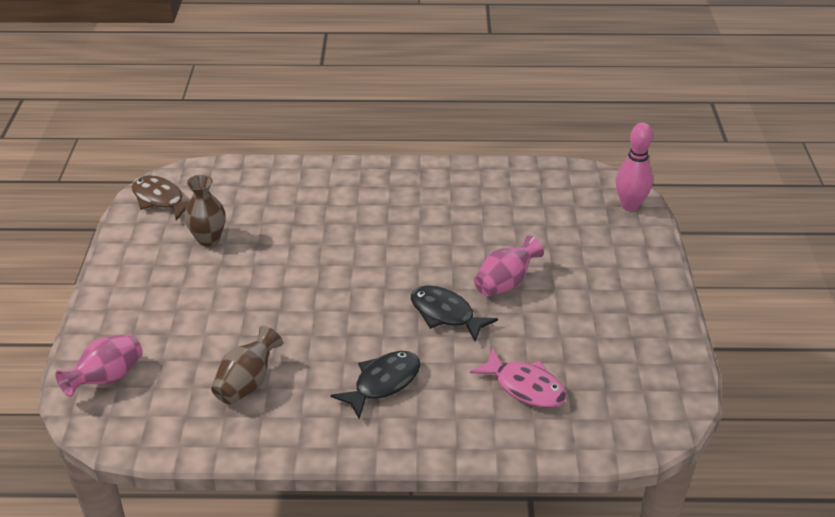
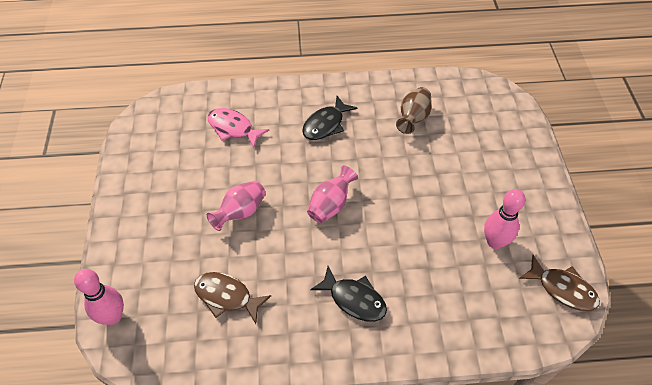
camera: 175 degrees right, 15 degrees up
pink vase [55,334,143,397] -> pink vase moved to [307,165,358,223]
brown vase [184,175,226,247] -> pink bowling pin [484,189,525,249]
black fish [411,285,498,342] -> black fish moved to [310,266,387,322]
none -> brown fish [194,272,271,324]

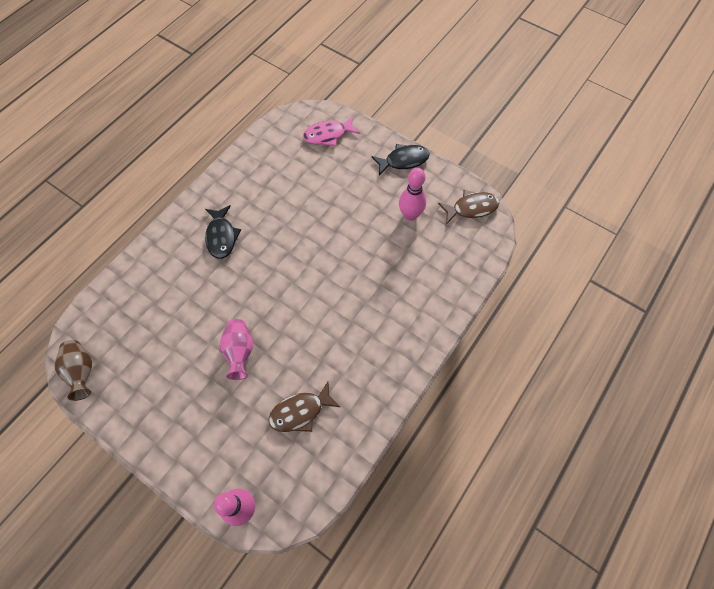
camera: 50 degrees left, 10 degrees up
pink fish [208,108,270,148] -> pink fish moved to [303,116,360,146]
pink vase [307,165,358,223] -> none
black fish [310,266,387,322] -> black fish moved to [371,144,430,175]
brown vase [396,87,432,134] -> brown vase moved to [55,340,92,401]

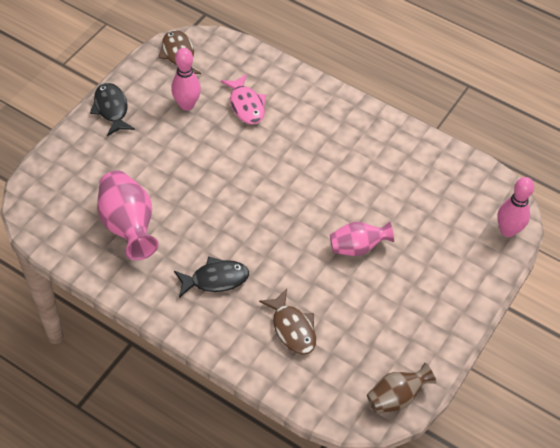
camera: 95 degrees left, 10 degrees down
brown fish [269,382,340,432] -> brown fish moved to [259,289,316,355]
pink fish [303,116,360,146] -> pink fish moved to [221,74,266,124]
none -> pink vase [97,170,159,260]

